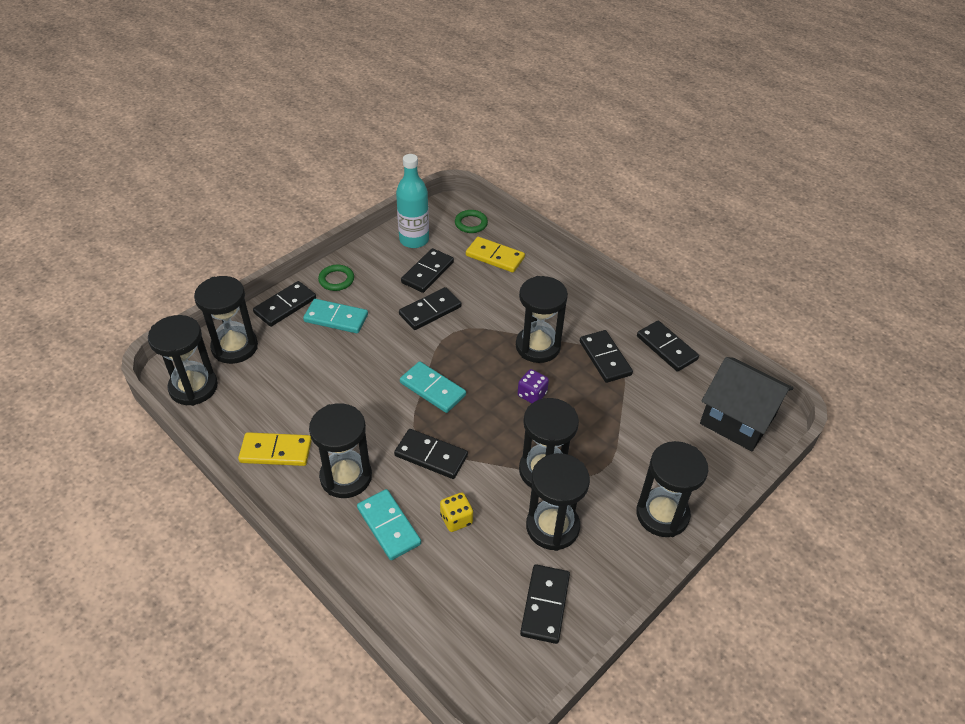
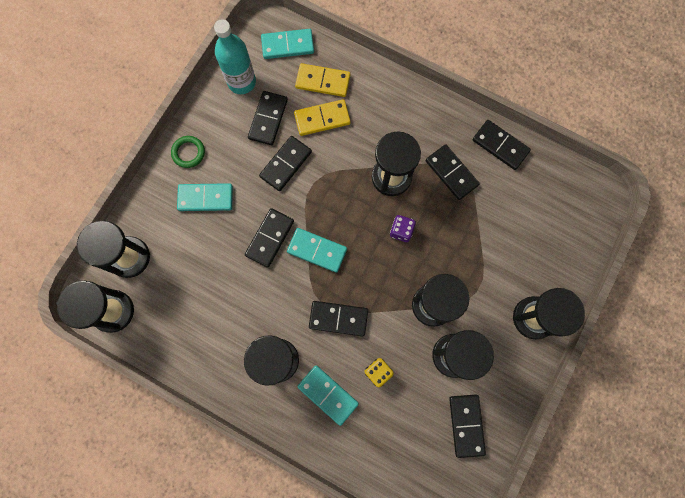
camera: 15 degrees left, 30 degrees up
yellow domino [238,432,312,466] -> yellow domino moved to [294,99,351,136]
black domino [253,281,316,327] -> black domino moved to [245,208,294,268]
green ring [455,210,488,233] -> turquoise domino [261,29,314,59]
black house [700,357,794,451] -> none

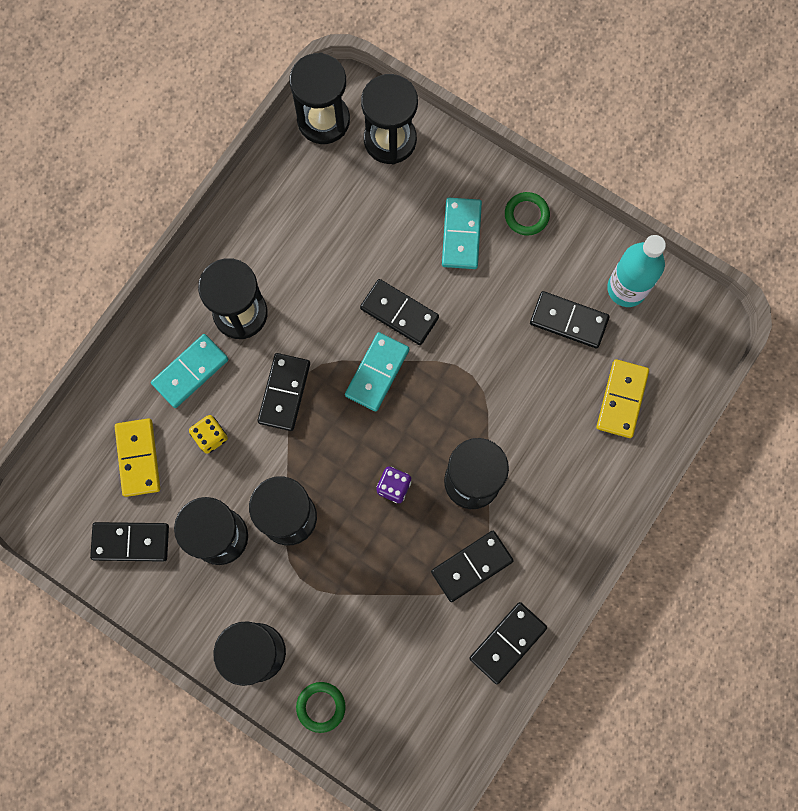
camera: 95 degrees right, 0 degrees up
black domino [259,136,312,191] -> none
turquoise domino [261,29,314,59] -> none
yellow domino [294,99,351,136] -> yellow domino moved to [115,418,160,497]
none -> green ring [296,682,346,733]

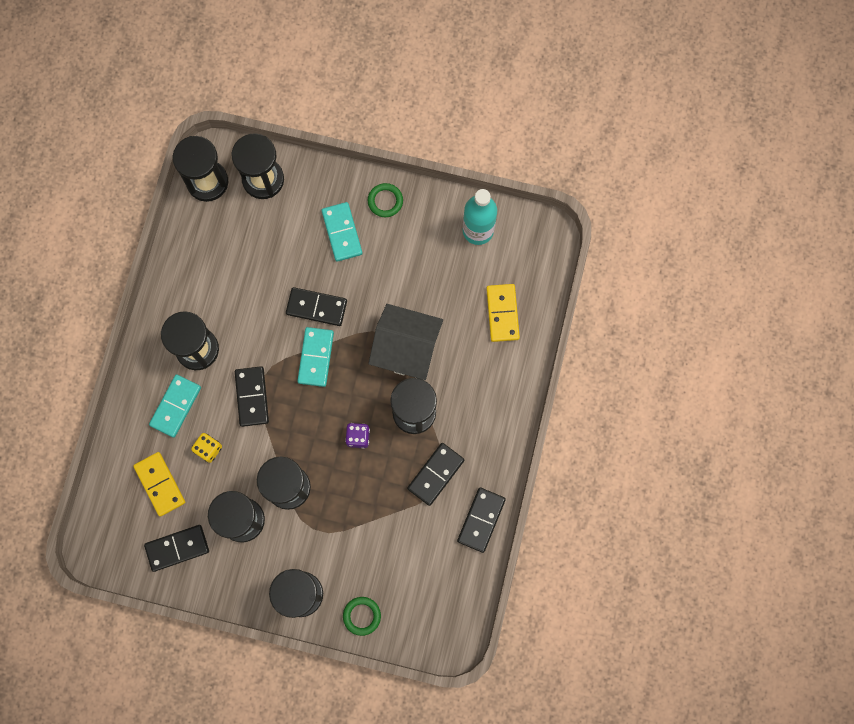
camera: 20 degrees left, 0 degrees up
black domino [530,291,610,348] -> none
none -> black house [369,304,443,380]

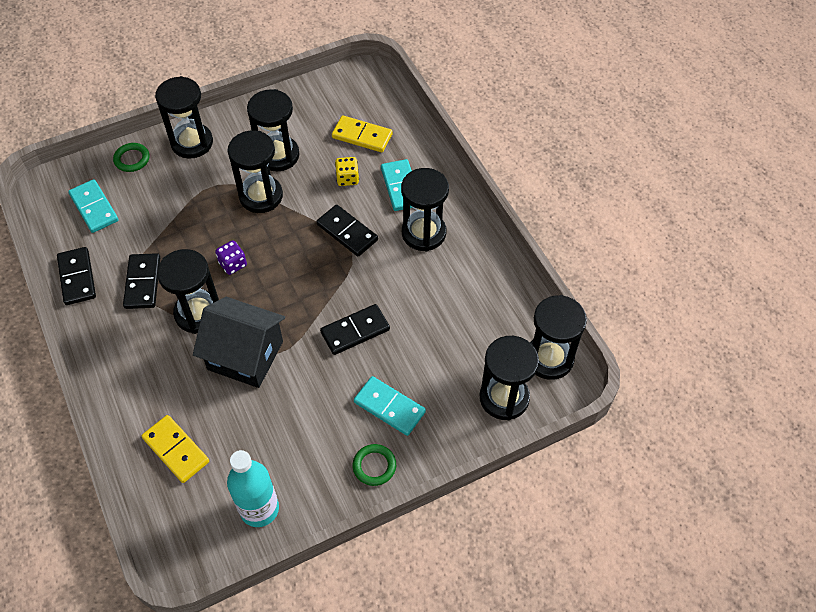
camera: 140 degrees right, 20 degrees down
black domino [144,525,209,572] -> none
turquoise domino [297,327,334,387] -> turquoise domino moved to [68,179,119,233]
black house [369,304,443,380] -> black house turned 45 degrees clockwise [193,297,285,388]

